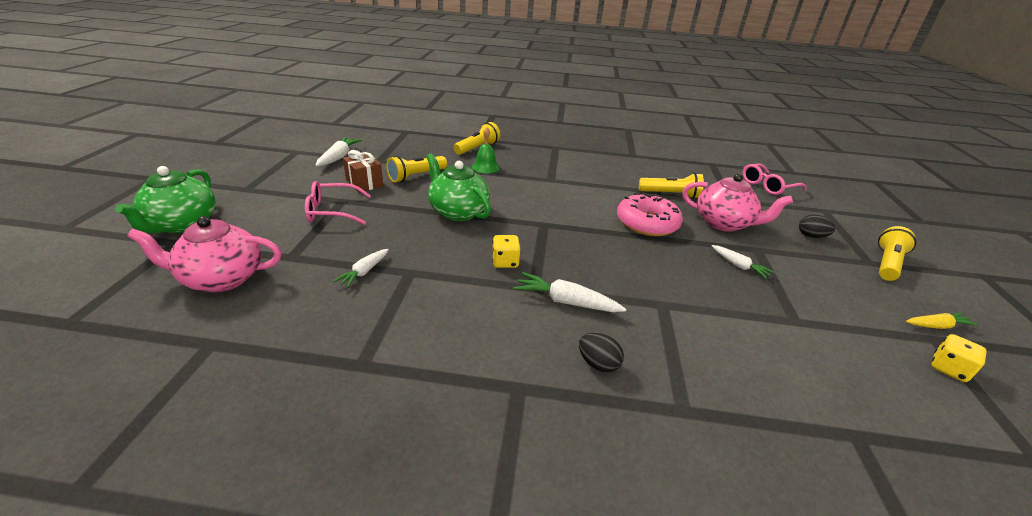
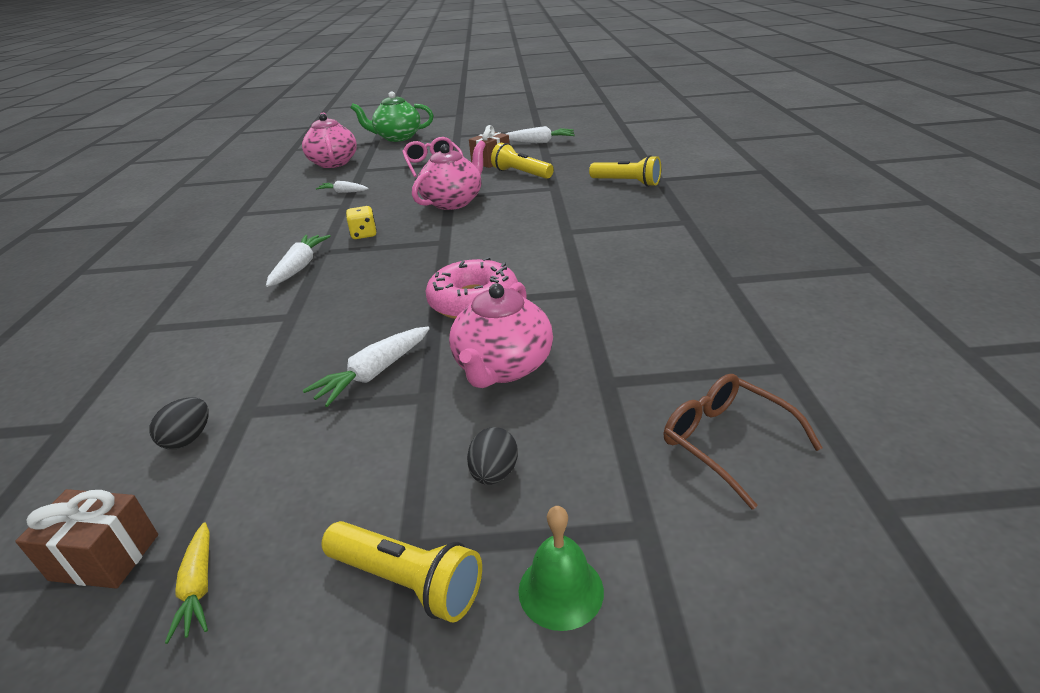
camera: 85 degrees right, 0 degrees up
green teapot [426,154,491,221] -> pink teapot [412,140,486,210]
green bell [472,127,500,173] -> green bell moved to [518,506,604,631]
black egg [579,333,624,373] -> black egg moved to [150,397,209,449]
yellow flashlight [639,173,704,199] -> none
white carrot [712,245,774,279] -> white carrot [303,327,430,407], size x1.53
pink glasses [743,164,807,195] -> brown glasses [664,374,823,510]
yellow dice [931,334,987,382] -> brown gift [15,489,158,589]

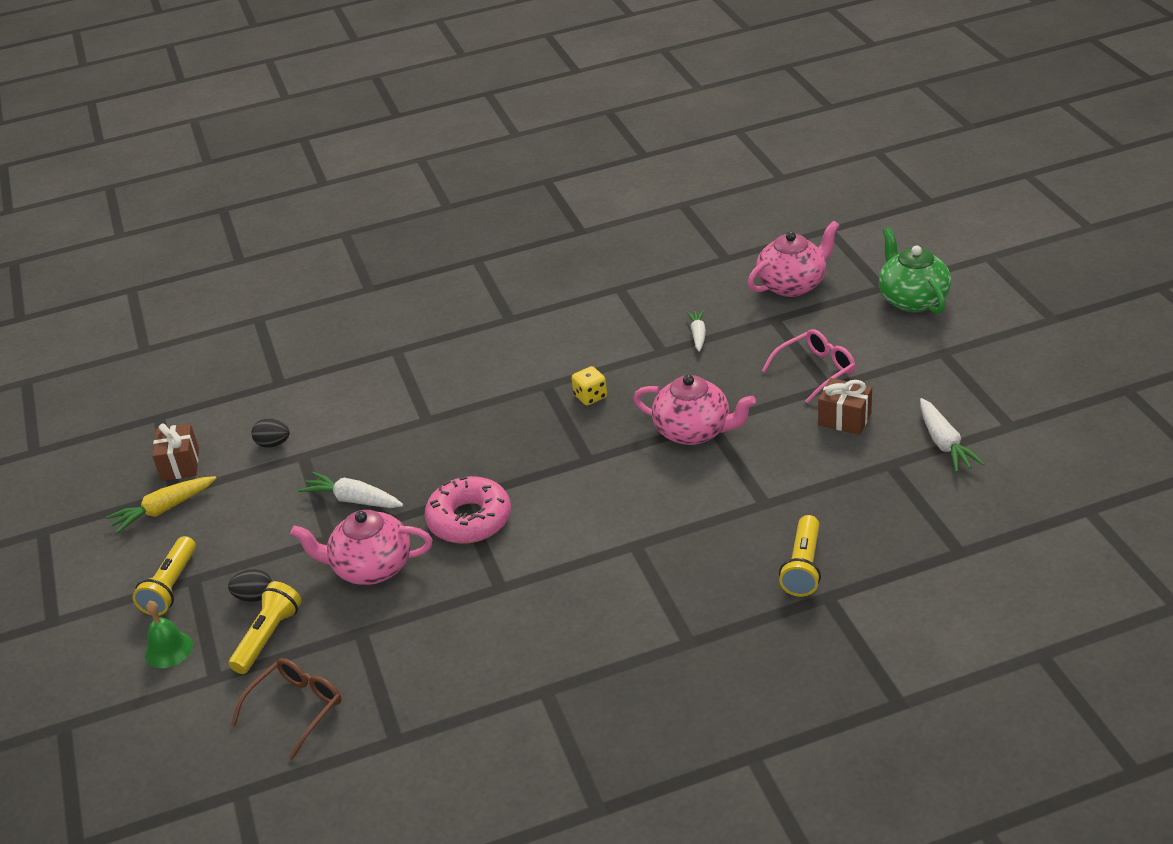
camera: 75 degrees right, 5 degrees up
yellow carrot [165,522,210,644] -> yellow carrot [106,476,217,534], size x1.53
white carrot [266,235,331,287] -> none
yellow flashlight [491,143,554,179] -> yellow flashlight moved to [229,581,302,674]

